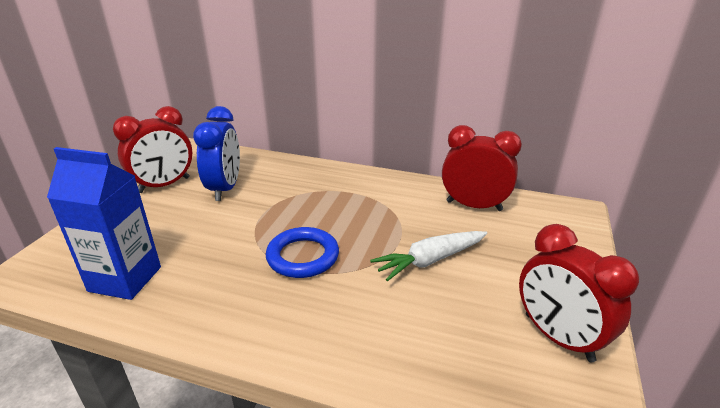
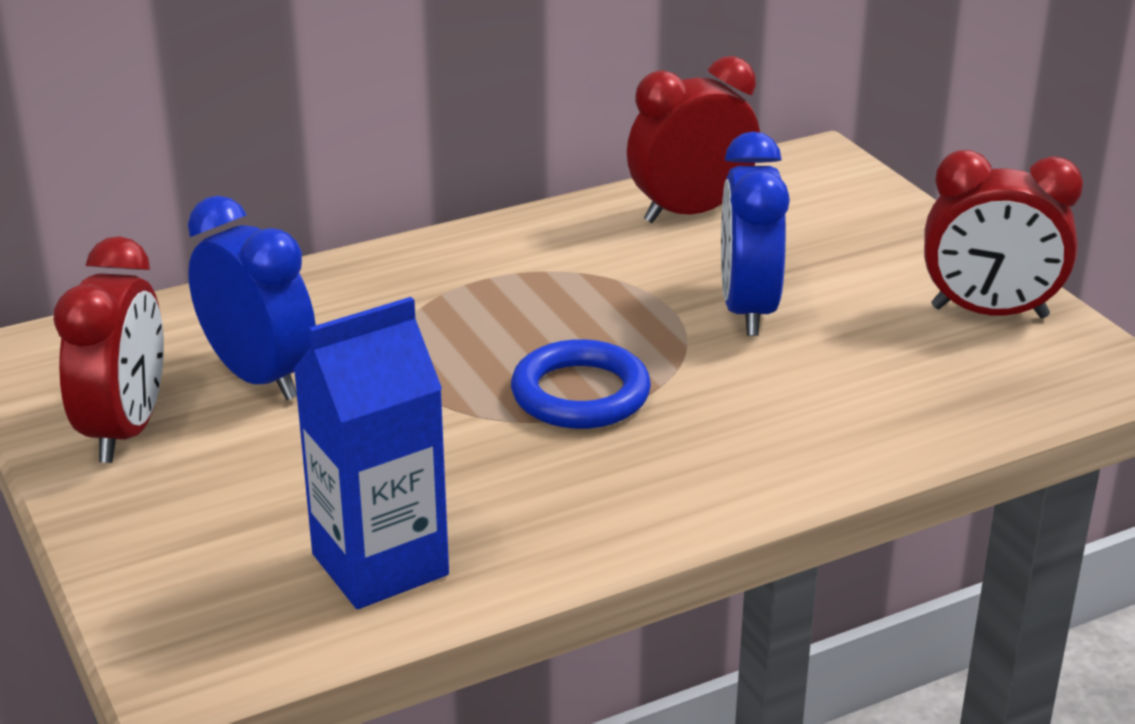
camera: 45 degrees left, 0 degrees up
white carrot [370,231,487,281] -> blue clock [721,132,790,336]

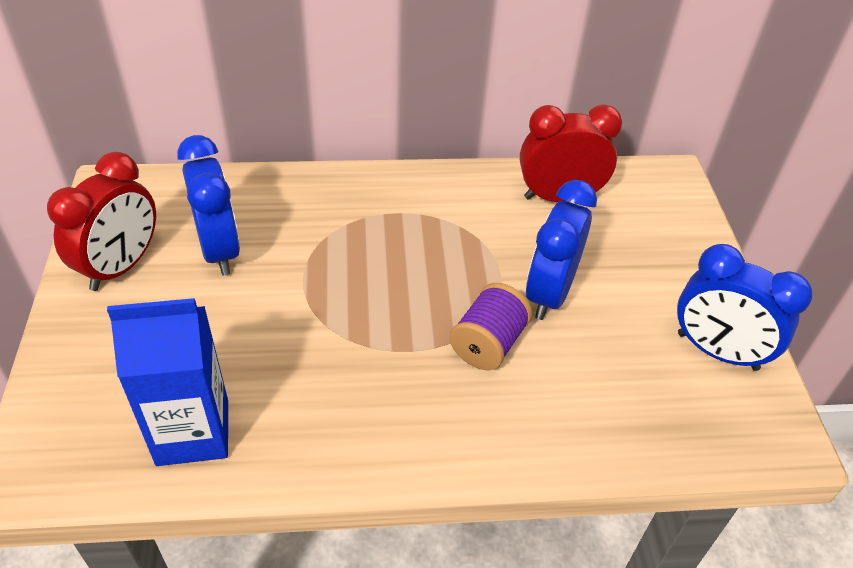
camera: 20 degrees right, 15 degrees up
blue ring [511,339,651,429] -> none
red clock [924,150,1083,318] -> blue clock [677,244,813,371]
none -> purple spool [449,283,532,370]

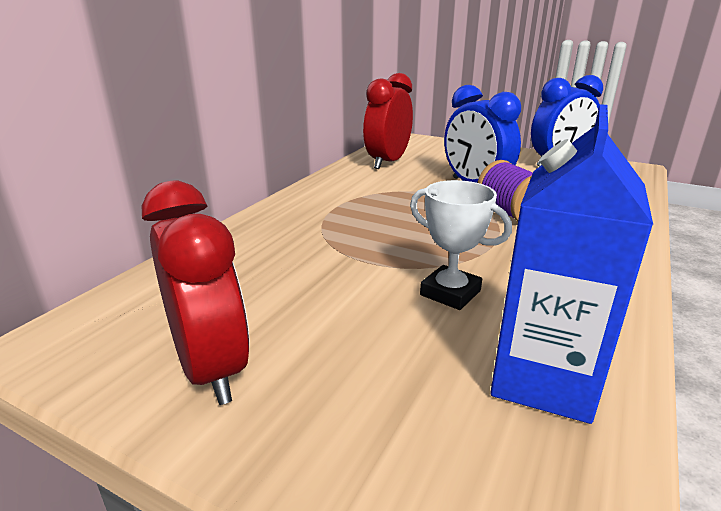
camera: 55 degrees left, 20 degrees down
blue clock [177,135,240,275] -> none
none -> white trophy [410,180,512,310]

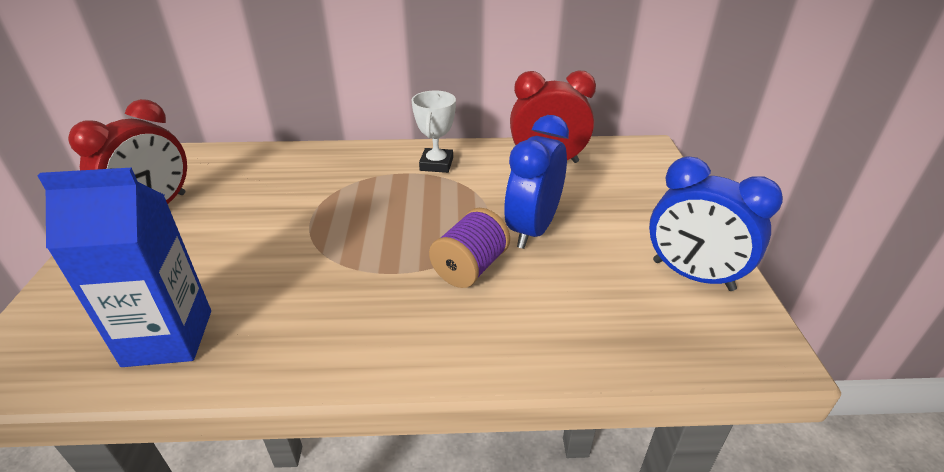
camera: 60 degrees right, 10 degrees up
white trophy [410,180,512,310] -> white trophy moved to [412,91,456,173]

